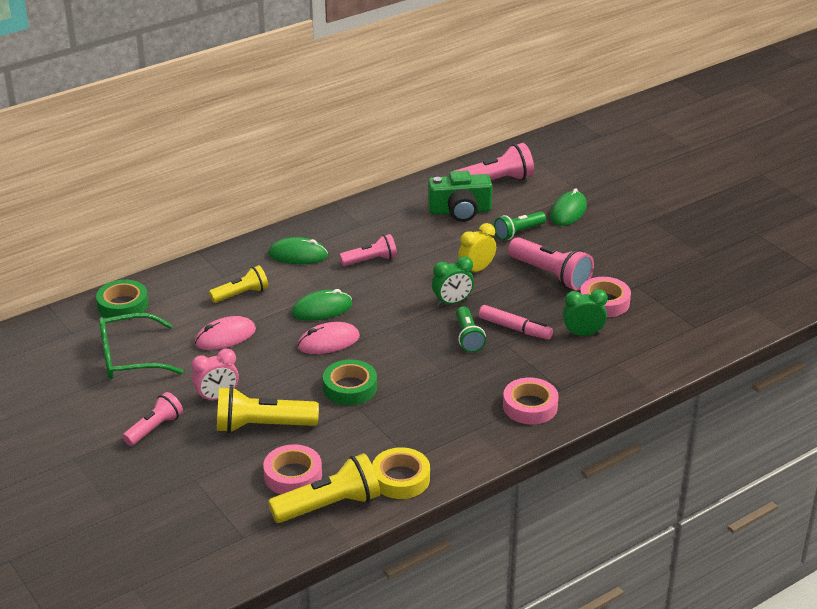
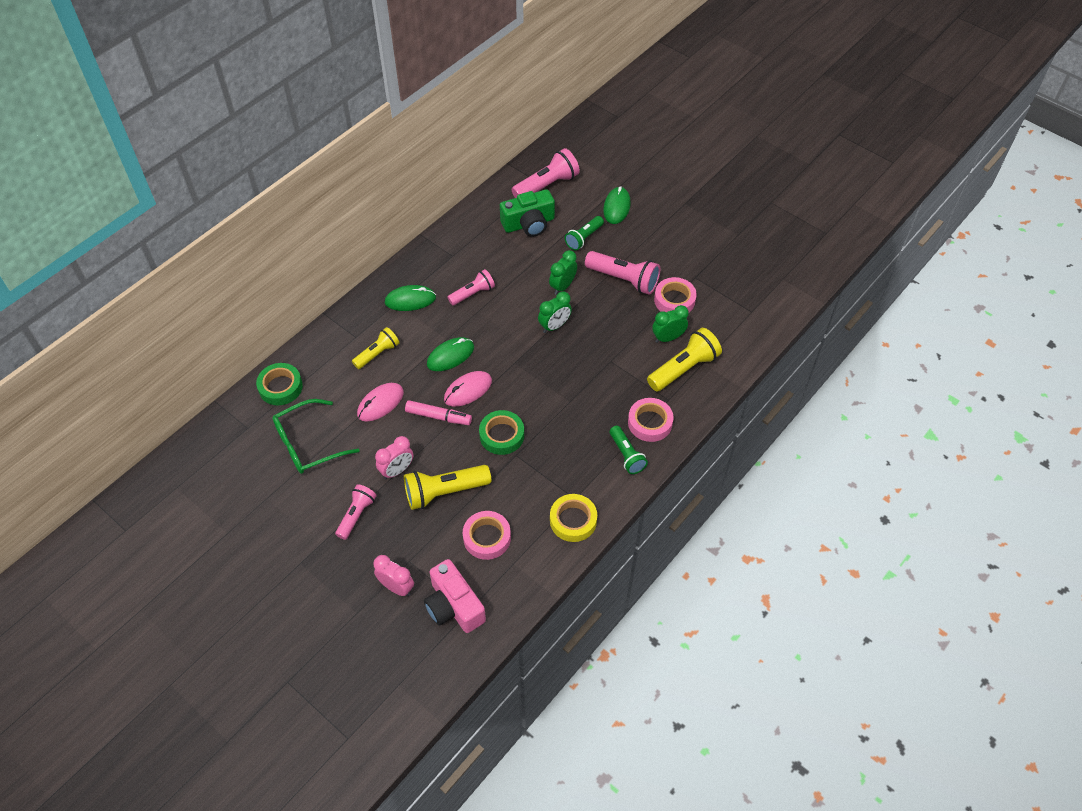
camera: 15 degrees left, 20 degrees up
yellow flashlight [268,453,380,523] -> yellow flashlight moved to [647,328,722,391]
green flashlight [456,306,486,353] -> green flashlight moved to [610,426,648,474]
yellow clock [458,223,496,272] -> green clock [549,250,577,295]
pink marker [479,305,553,340] -> pink marker moved to [405,400,472,425]
none -> pink clock [374,555,414,596]
none -> pink camera [424,559,486,633]

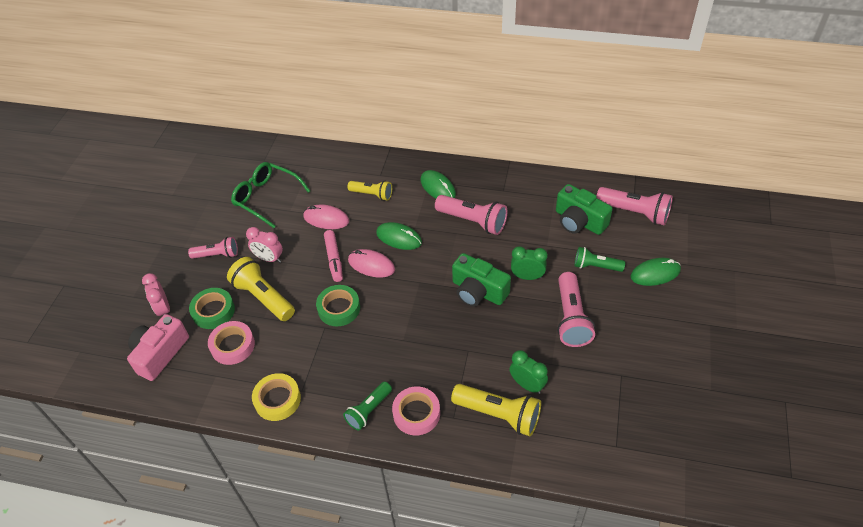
camera: 65 degrees right, 5 degrees down
green tape [256,363,303,405] -> green tape moved to [189,288,235,329]
pink clock [374,555,414,596] -> pink clock turned 150 degrees clockwise [142,273,170,316]
pink flashlight [448,269,495,306] -> pink flashlight [435,195,508,235], size x1.57
green clock [538,291,572,333] -> green camera [452,253,511,307]
pink tape [654,277,697,312] -> none

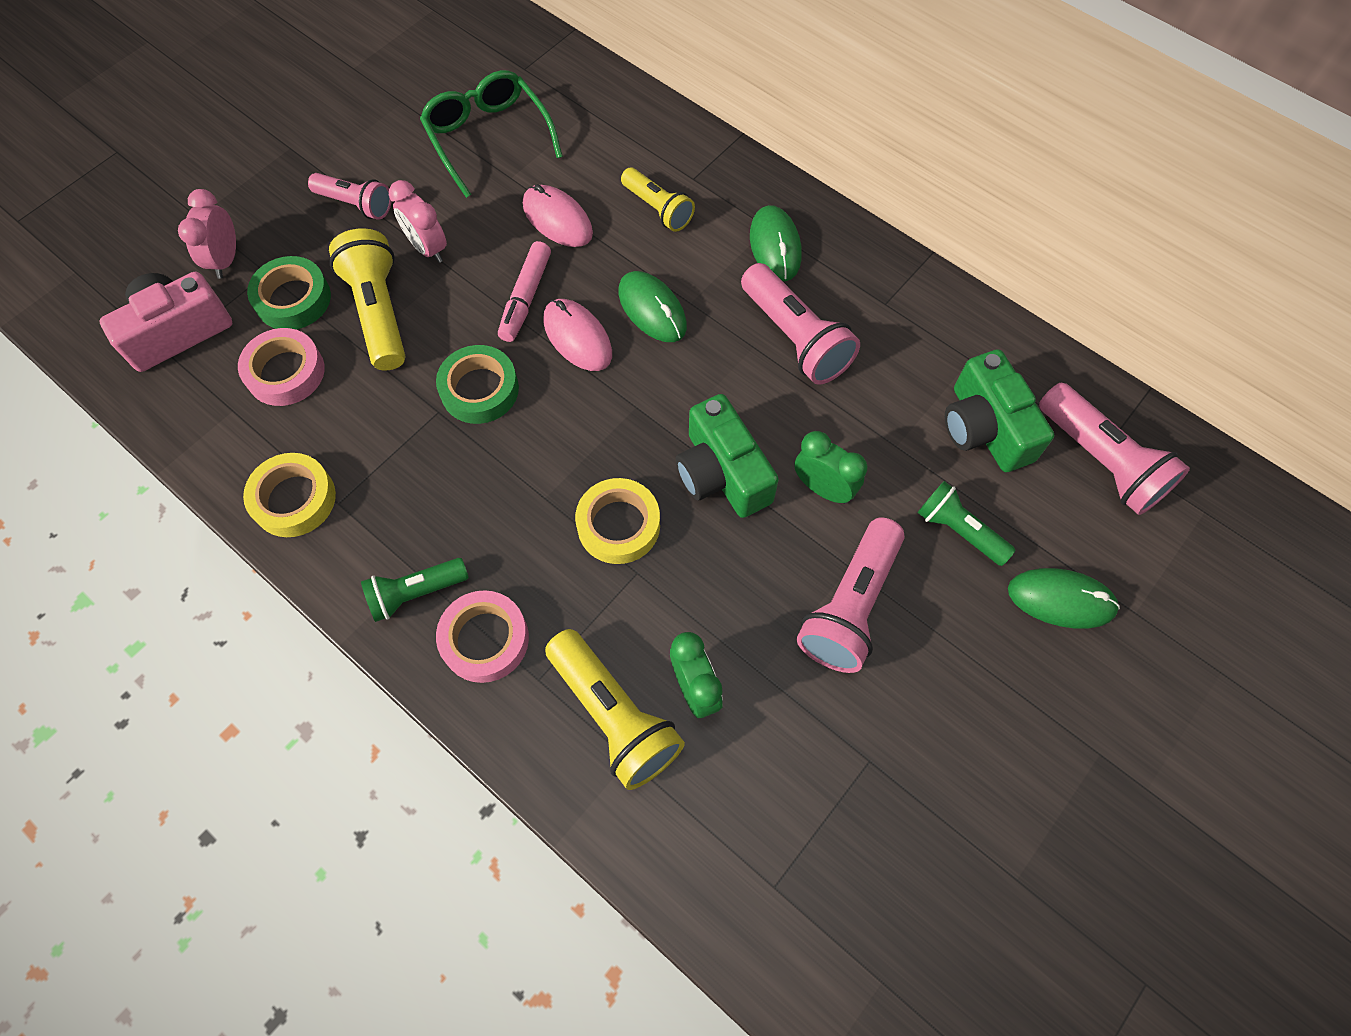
camera: 25 degrees right, 15 degrees up
none -> yellow tape [575,478,660,564]

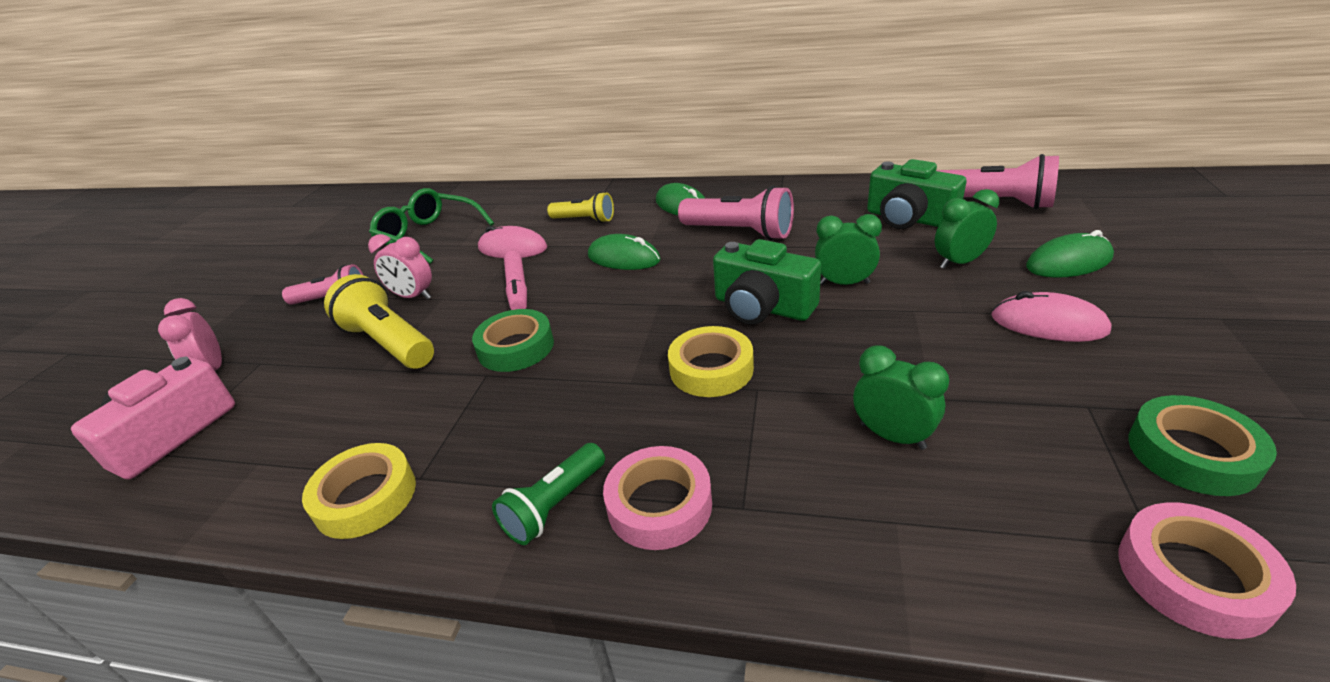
camera: 25 degrees left, 30 degrees down
pink tape [238,328,325,406] -> pink tape moved to [1119,502,1296,639]
green tape [247,256,331,329] -> green tape moved to [1128,395,1277,496]
pink mouse [543,299,612,371] -> pink mouse moved to [991,291,1111,342]
yellow flashlight [545,629,685,790] -> none
pink flashlight [797,517,905,673] -> none
green flashlight [917,481,1016,566] -> green clock [935,189,999,269]

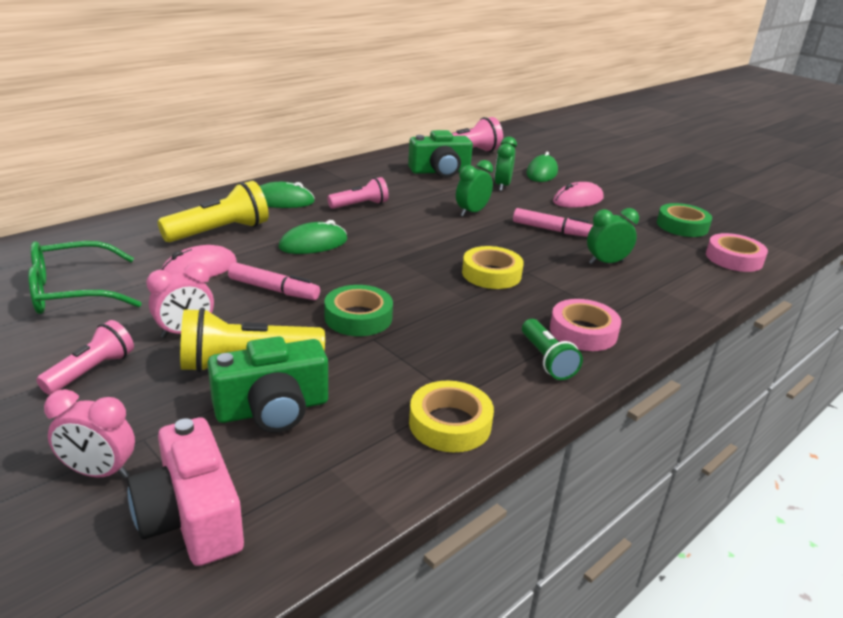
camera: 60 degrees left, 5 degrees down
yellow flashlight [547,192,614,223] -> yellow flashlight [158,181,269,242], size x1.57
pink flashlight [678,186,794,240] -> pink flashlight [327,177,389,209], size x0.64
green camera [713,239,821,325] -> green camera moved to [207,336,328,433]
none -> pink marker [513,208,593,237]

